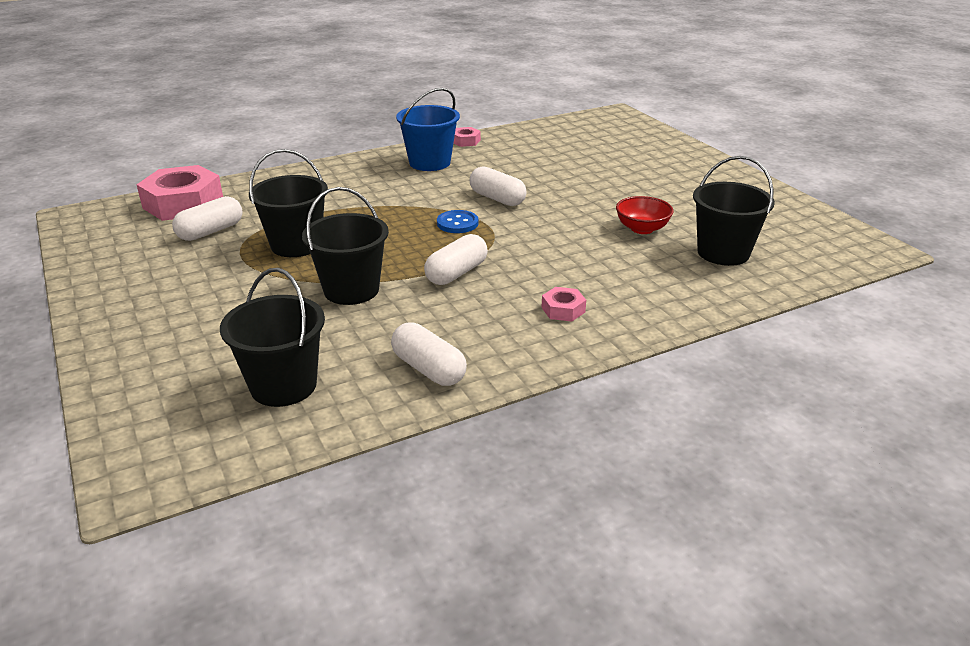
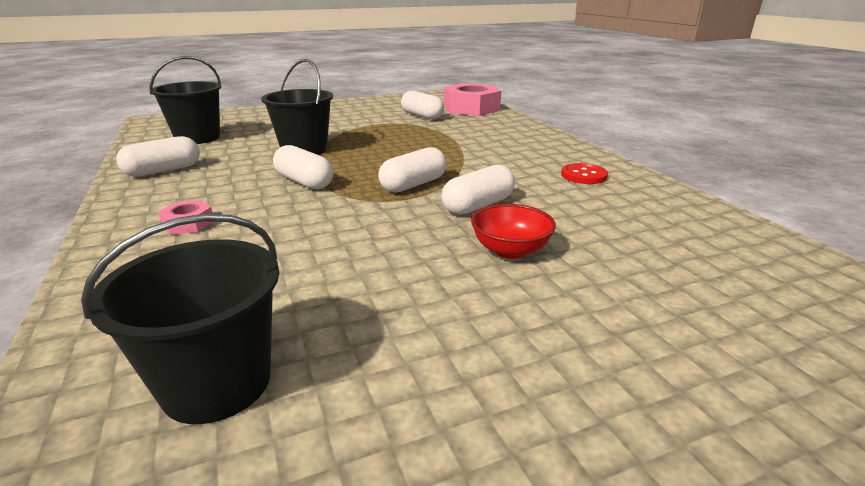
camera: 95 degrees right, 5 degrees down
black bucket [249,149,328,257] -> none
blue bucket [396,88,460,171] -> red button [561,163,608,184]
blue button [437,210,479,233] -> white capsule [378,147,447,193]
pink nut [453,127,481,147] -> none
red bowl [616,196,674,234] -> red bowl moved to [471,204,556,259]

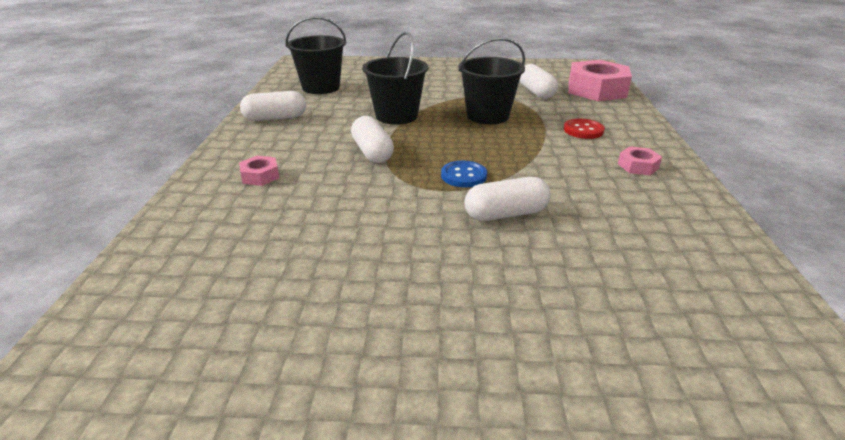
camera: 25 degrees right, 5 degrees up
black bucket [81,214,279,424] -> black bucket moved to [458,37,525,124]
white capsule [378,147,447,193] -> blue button [441,161,487,188]
red bowl [471,204,556,259] -> none
red button [561,163,608,184] -> red button moved to [564,119,605,139]
none -> pink nut [618,146,662,175]

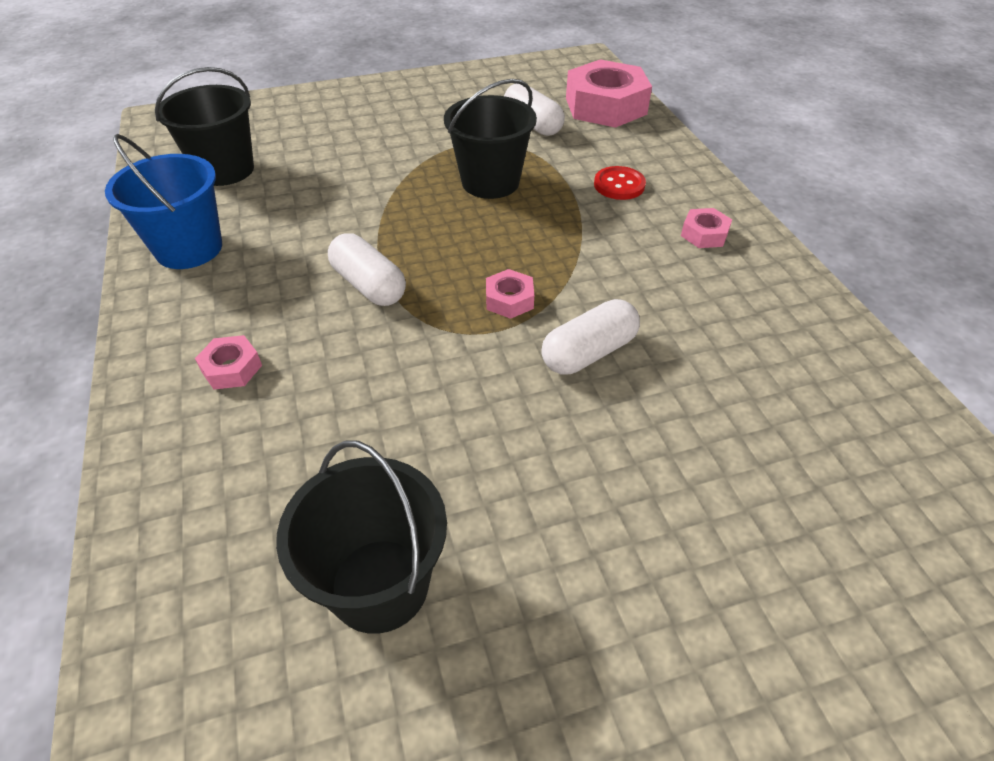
camera: 20 degrees left, 15 degrees up
white capsule [240,91,306,121] -> blue bucket [105,134,222,269]
black bucket [362,32,428,125] -> black bucket moved to [276,440,447,634]
blue button [441,161,487,188] -> pink nut [486,269,534,319]

